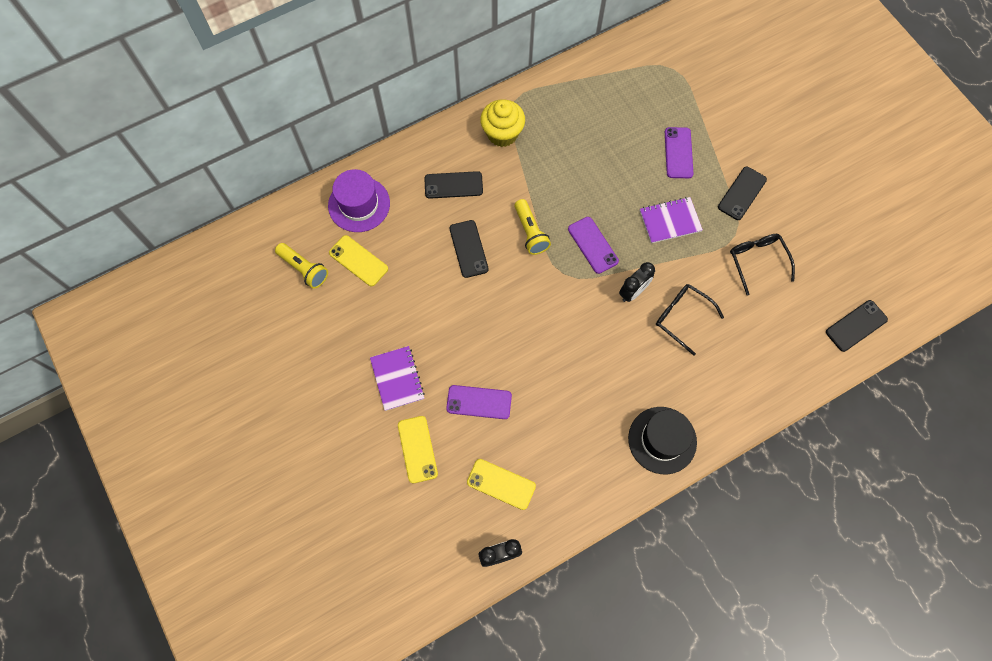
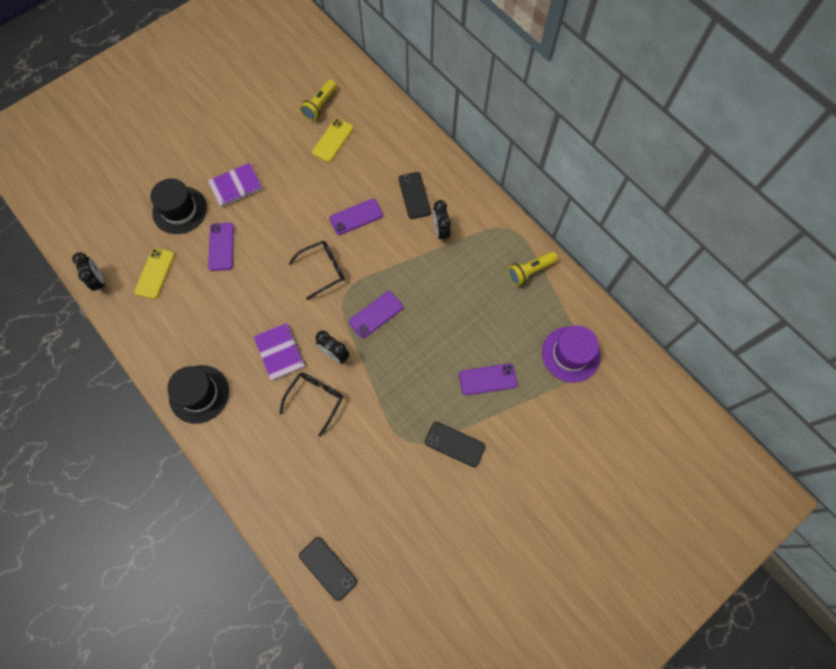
camera: 80 degrees right, 0 degrees up
purple hat [328,169,390,232] -> purple hat moved to [542,325,601,382]
yellow phone [398,416,438,483] -> black hat [150,179,207,234]
black phone [450,220,489,278] -> purple phone [329,199,383,235]
yellow cupcake [480,99,525,147] -> none
yellow flashlight [514,199,551,255] -> yellow flashlight moved to [507,251,558,286]
purple notebook [640,197,703,243] -> purple notebook moved to [254,323,305,381]
black glasses [730,234,795,295] -> black glasses moved to [289,241,345,300]
none -> black clock [433,200,451,242]

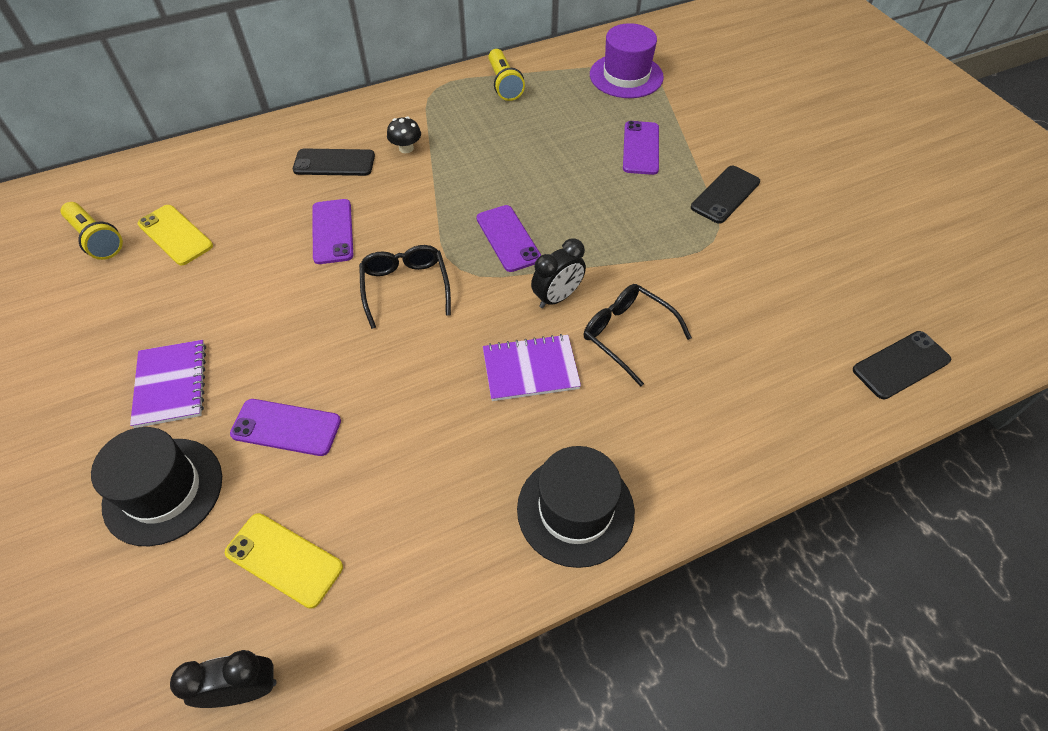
camera: 75 degrees left, 15 degrees down
black clock [433,200,451,242] -> black mushroom [387,117,421,153]

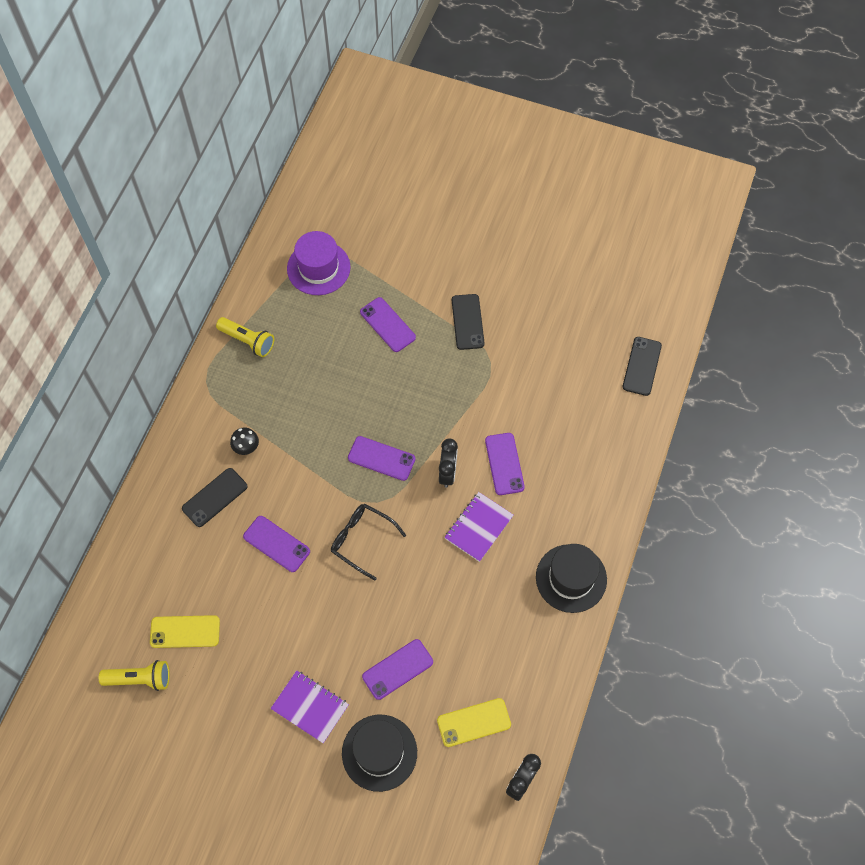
camera: 45 degrees left, 10 degrees up
black glasses [584,284,692,387] -> purple phone [485,433,525,495]

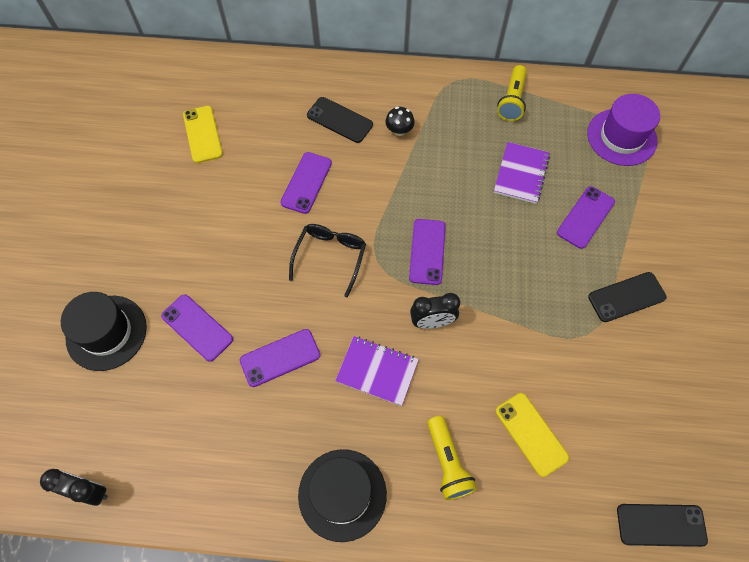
camera: 75 degrees right, 0 degrees up
yellow flashlight [99,660,170,691] -> yellow flashlight moved to [427,416,477,500]
purple notebook [270,670,349,743] -> purple notebook moved to [494,142,550,204]
yellow phone [437,698,511,747] -> yellow phone moved to [496,393,569,477]
purple phone [485,433,525,495] -> purple phone moved to [240,329,320,387]

